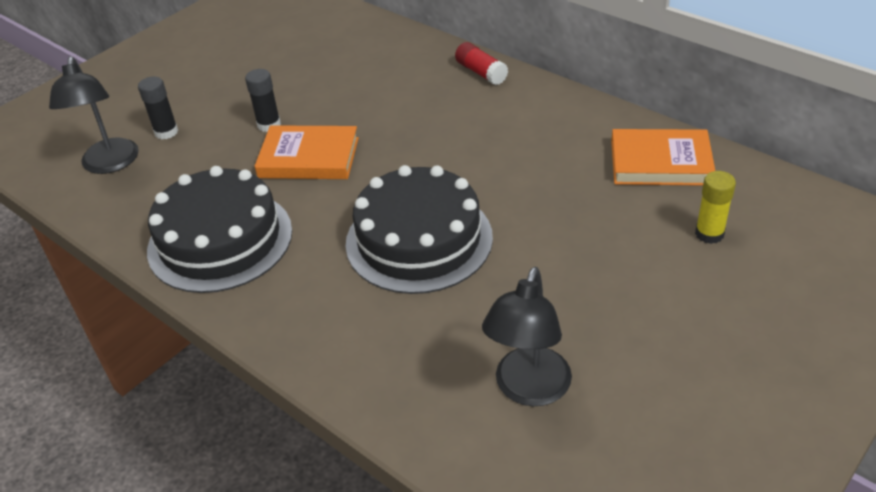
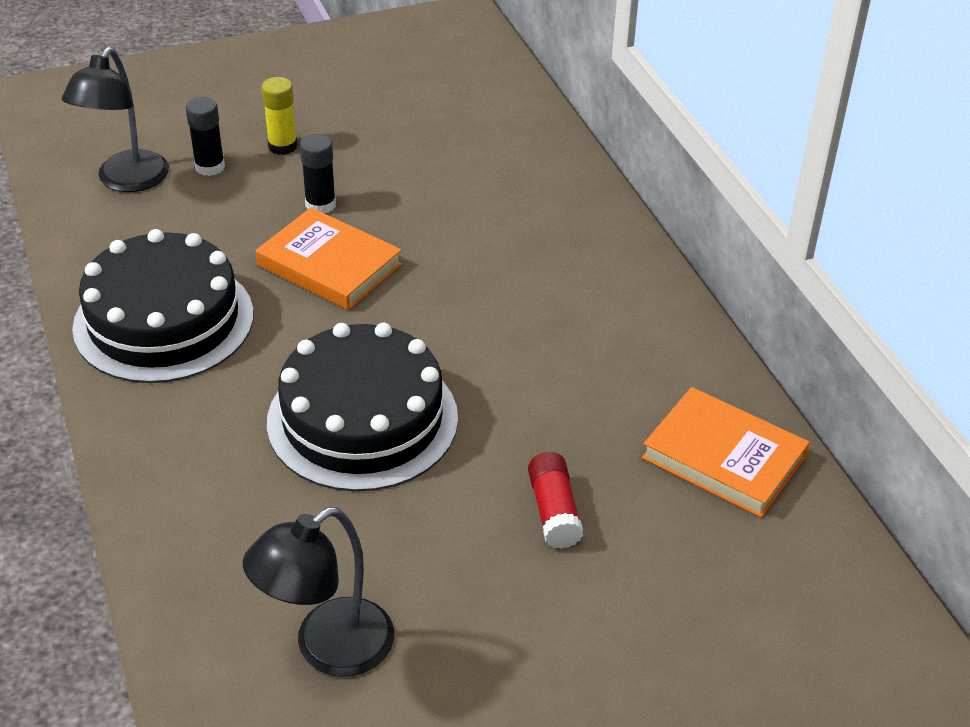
camera: 25 degrees right, 0 degrees up
red glue stick [455,42,508,85] -> red glue stick moved to [528,452,583,549]
yellow glue stick [695,171,736,244] -> yellow glue stick moved to [261,77,298,155]

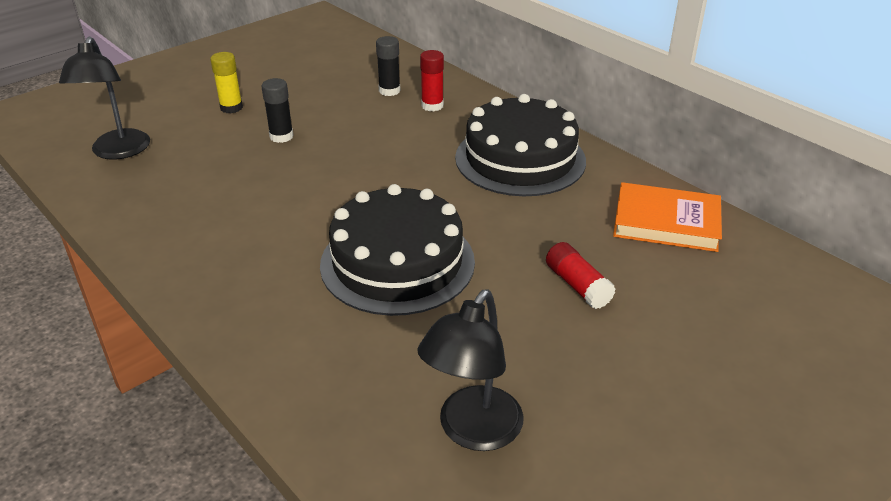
camera: 20 degrees left, 5 degrees down
black cake [72,229,253,383] -> black cake moved to [455,94,586,196]
black glue stick [186,97,225,176] -> black glue stick moved to [376,36,401,96]
orange book [256,207,402,310] -> none
none -> red glue stick [420,50,444,111]

